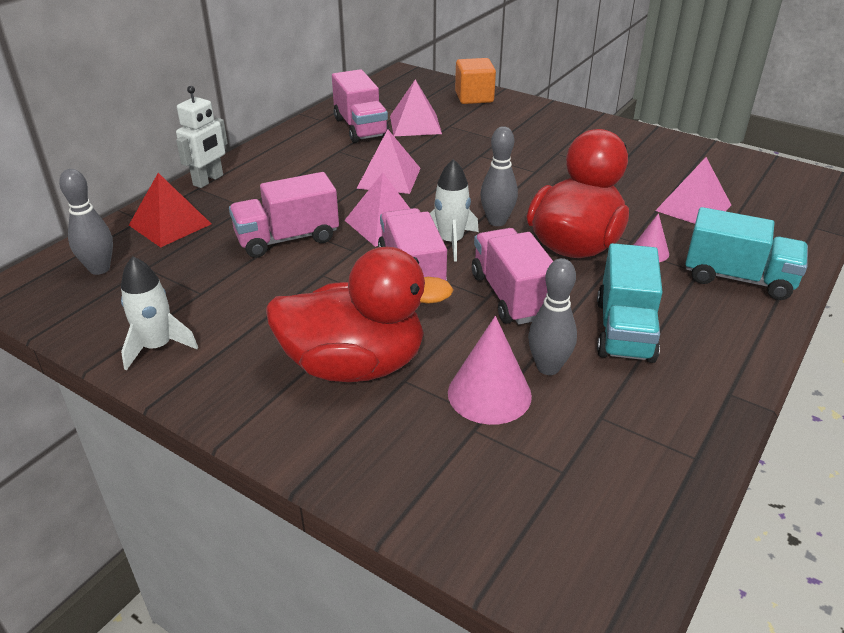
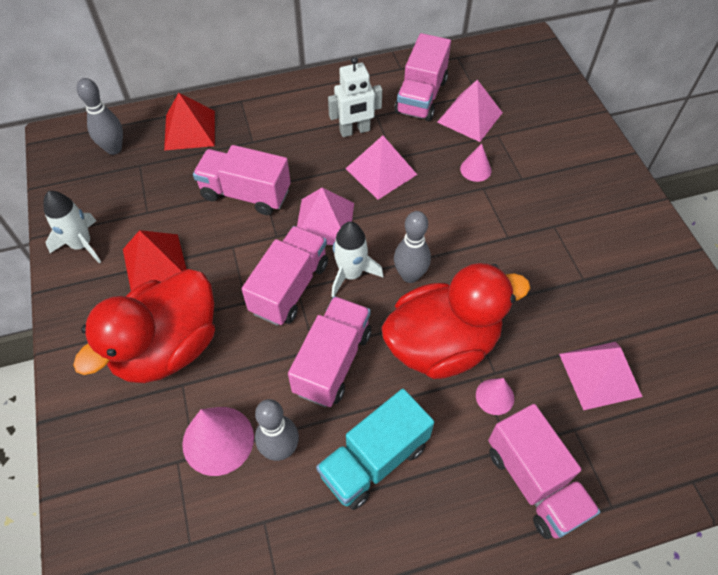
camera: 40 degrees right, 20 degrees up
white robot [176,86,228,188] -> white robot moved to [328,57,382,137]
red duck [266,247,454,382] -> red duck turned 90 degrees clockwise [73,269,215,383]
orange cube [455,58,496,104] -> none
turquoise truck [685,207,808,300] -> pink truck [488,404,600,539]
none -> red pyramid [123,230,187,291]
none -> pink cone [460,143,491,182]

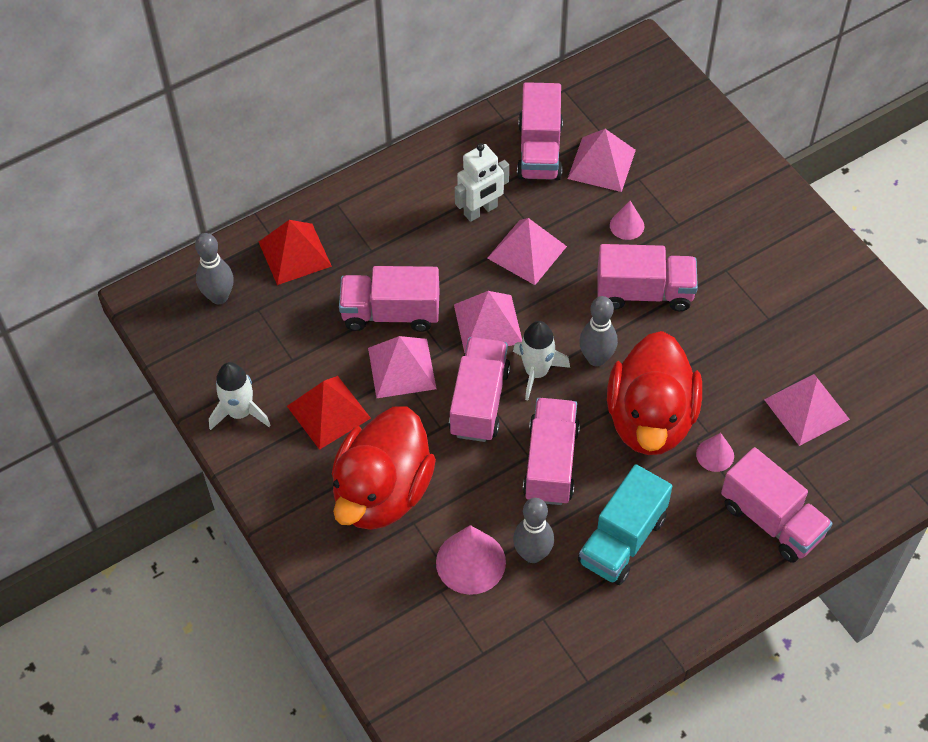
camera: 15 degrees left, 0 degrees up
red duck [381,263,530,379] -> red duck turned 135 degrees clockwise [607,331,702,455]
none -> pink pyramid [368,336,437,398]
none -> pink truck [598,244,698,311]

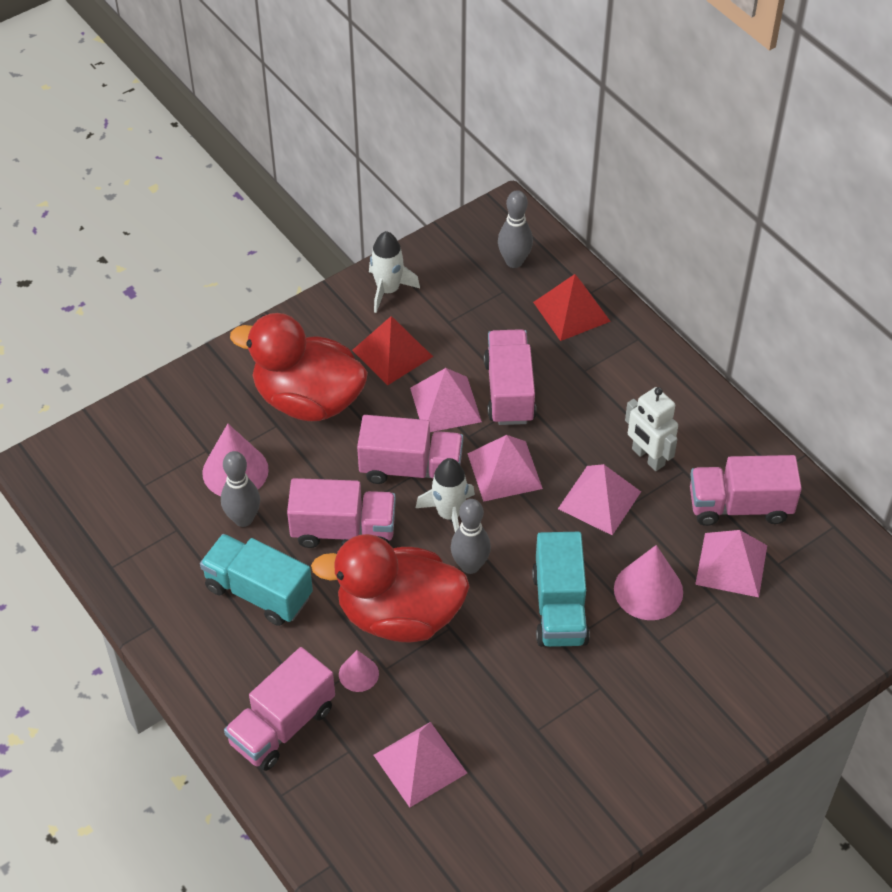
camera: 85 degrees right, 5 degrees down
pink truck [598,244,698,311] -> turquoise truck [532,532,590,647]
pink cone [610,201,644,240] -> pink cone [614,545,683,620], size x1.78

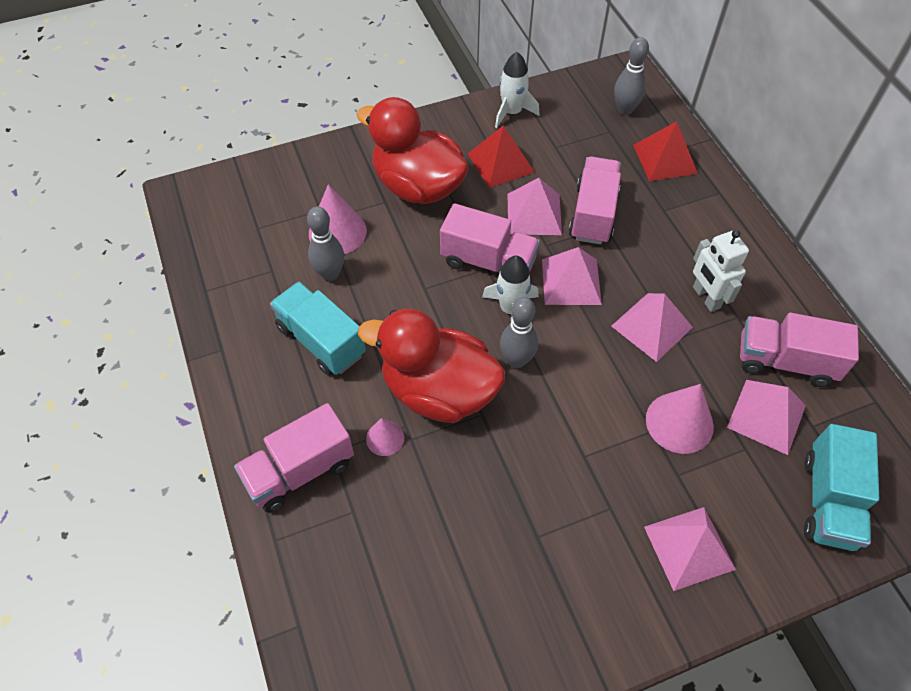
camera: 15 degrees right, 5 degrees up
pink truck [287,478,396,548] -> none
pink pyramid [374,722,467,807] -> pink pyramid moved to [644,507,736,591]
turquoise truck [532,532,590,647] -> turquoise truck moved to [804,424,879,551]

